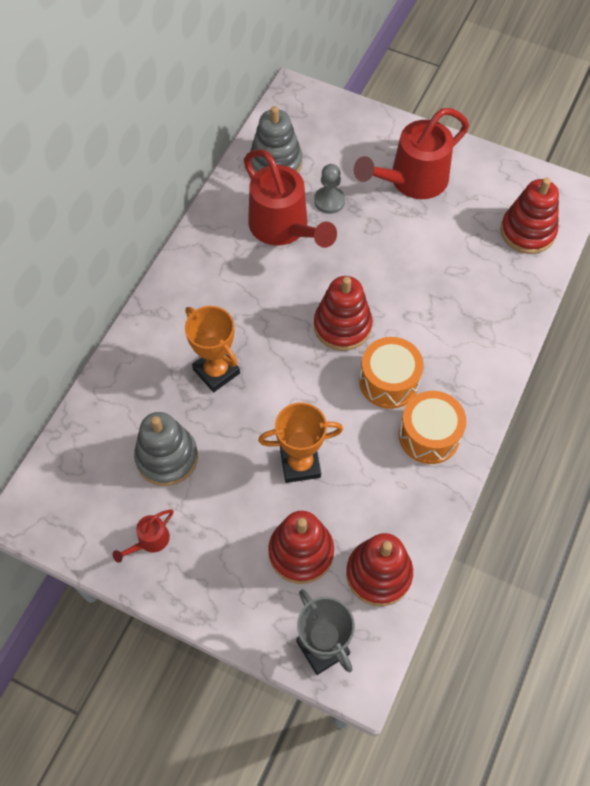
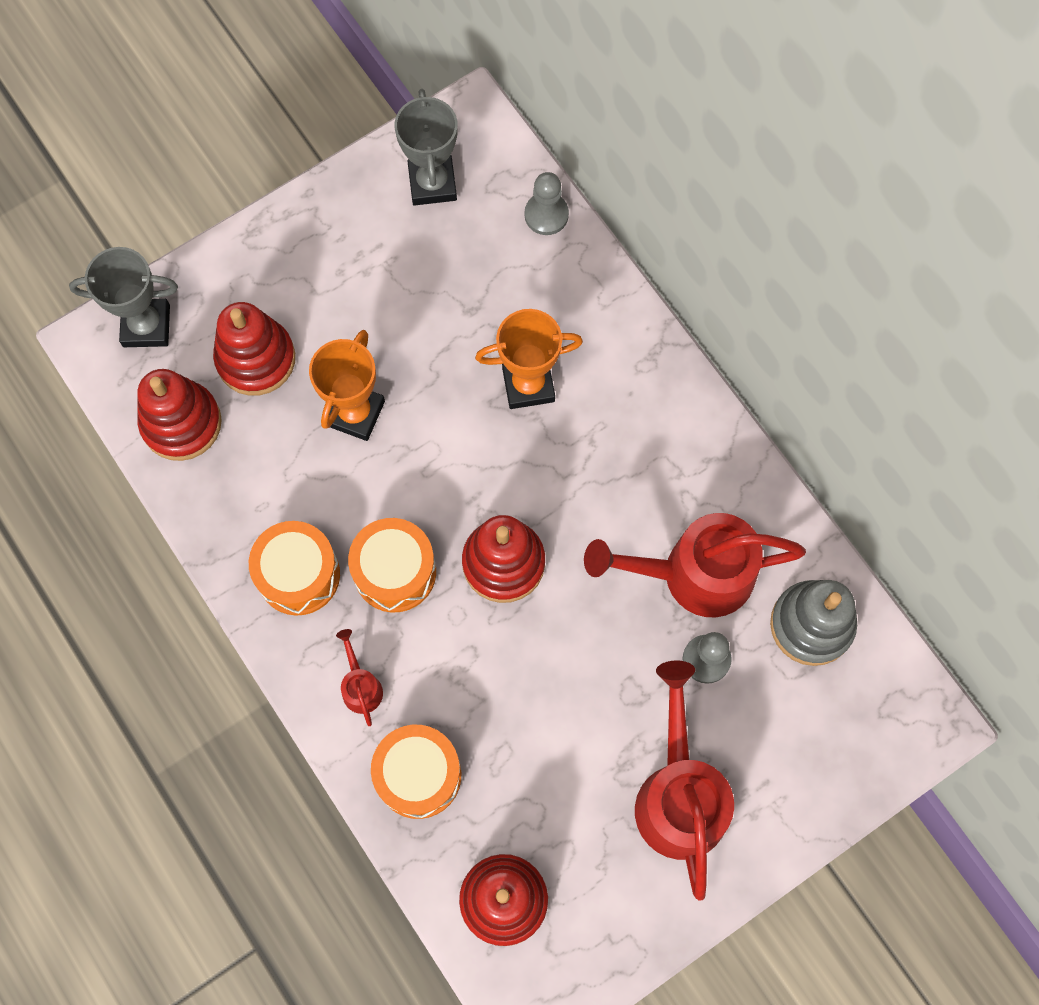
camera: 120 degrees right, 10 degrees up
red watering can [113,510,174,563] -> red watering can moved to [336,629,383,726]
grey stacking toy [134,412,198,486] -> none
none -> orange drum [371,725,461,819]
none -> grey trophy [395,89,457,206]
none -> grey pawn [524,172,569,235]

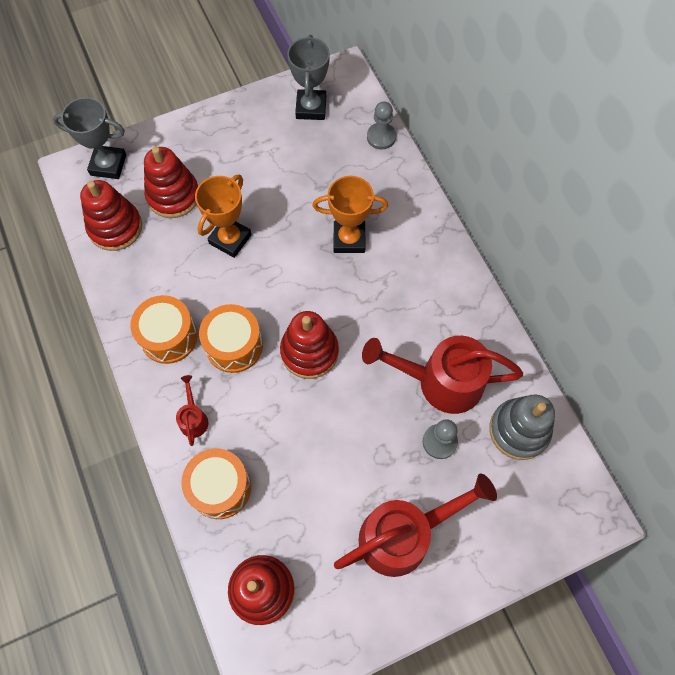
camera: 10 degrees right, 5 degrees down
red watering can [635,660,734,901] -> red watering can turned 60 degrees clockwise [334,474,497,577]

